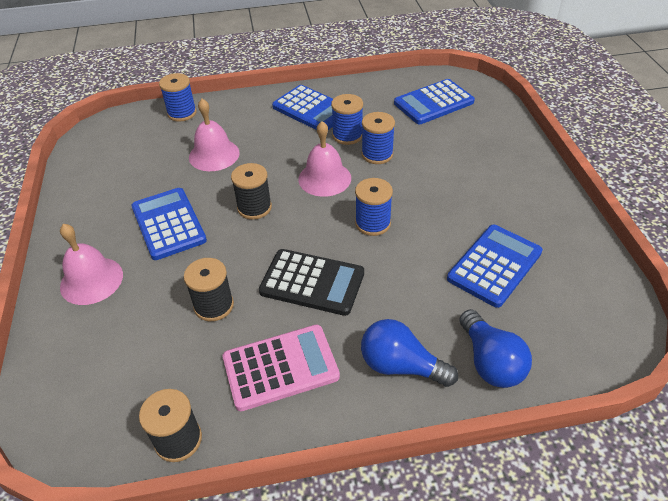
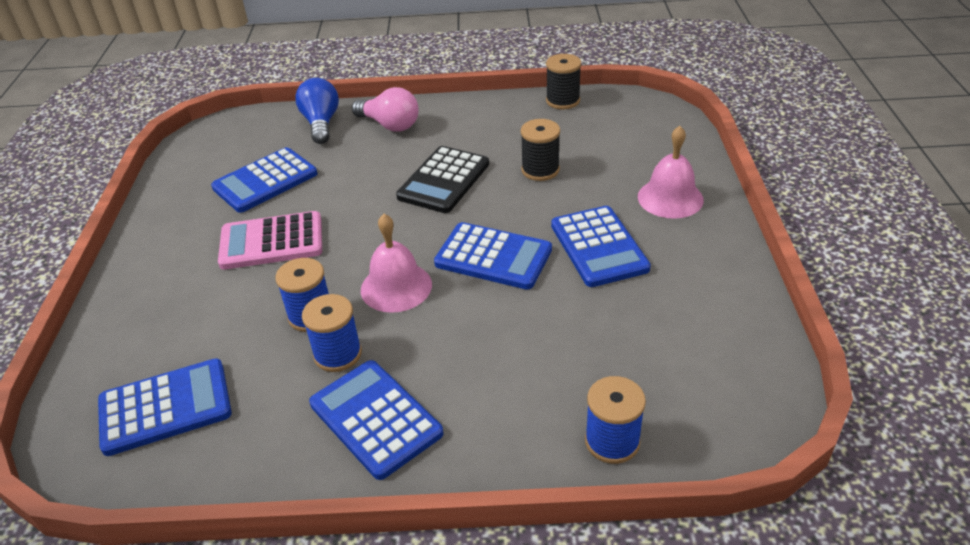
camera: 170 degrees left, 5 degrees down
pink bell [189,99,240,171] -> none
pink calculator [223,325,340,411] -> pink calculator moved to [218,211,322,270]
black spool [231,163,272,219] -> blue calculator [434,222,552,290]
black calculator [259,249,364,316] -> black calculator turned 90 degrees counterclockwise [396,146,489,213]
blue spool [355,178,393,236] -> none
blue light bulb [361,319,458,387] -> pink light bulb [352,87,419,132]

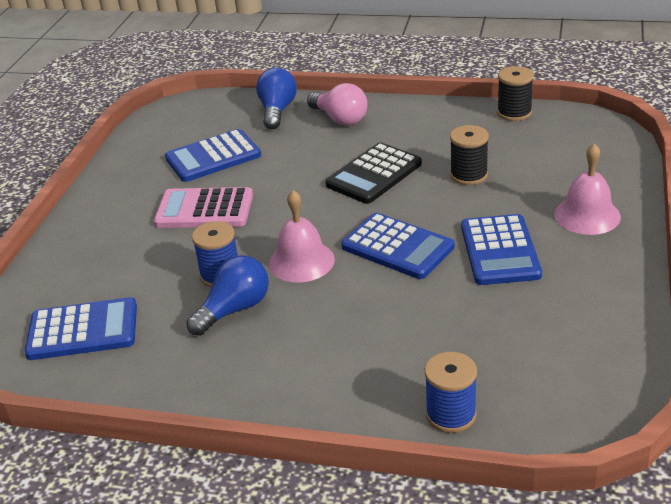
camera: 15 degrees right, 5 degrees down
blue spool [302,294,362,372] -> blue light bulb [187,255,269,336]
blue calculator [309,360,443,480] -> none

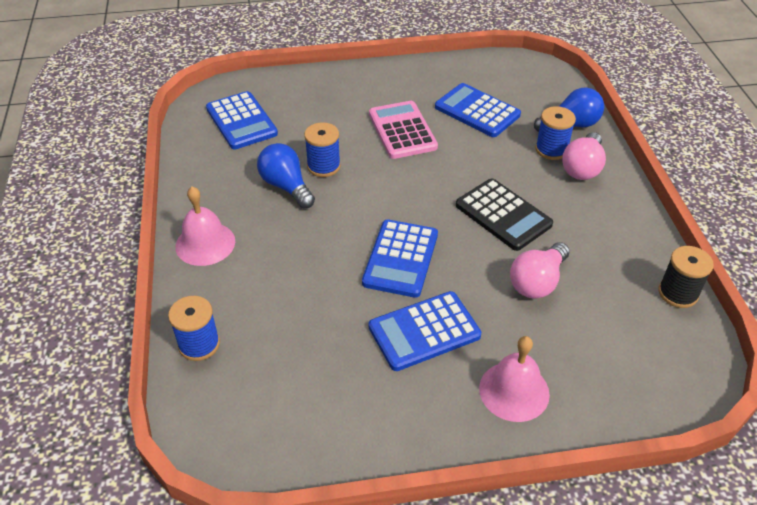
camera: 65 degrees right, 10 degrees up
blue light bulb [187,255,269,336] -> blue light bulb turned 150 degrees counterclockwise [257,143,315,208]
pink bell [269,190,335,283] -> pink bell moved to [175,187,235,266]
black calculator [325,143,422,204] -> black calculator turned 150 degrees counterclockwise [456,179,553,251]
black spool [450,125,489,185] -> pink light bulb [510,242,570,299]
none -> blue spool [535,106,576,160]

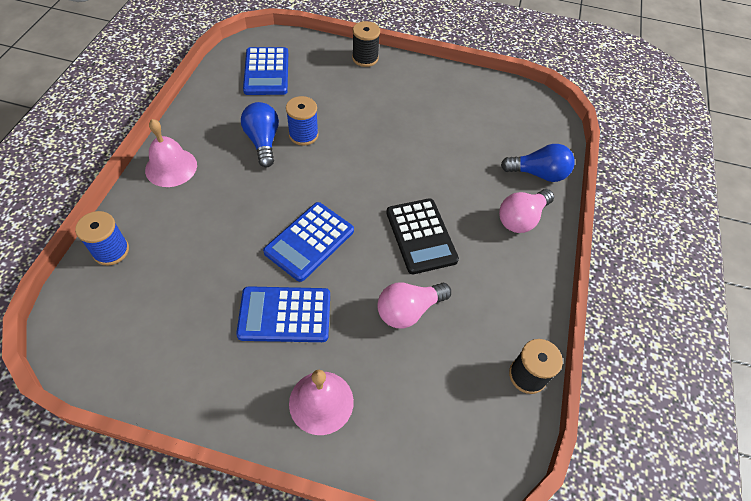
camera: 20 degrees right, 10 degrees up
pink calculator [369,101,438,159] -> none
blue calculator [435,83,521,137] -> none
blue spool [535,106,576,160] -> none
none -> black spool [352,21,380,67]

